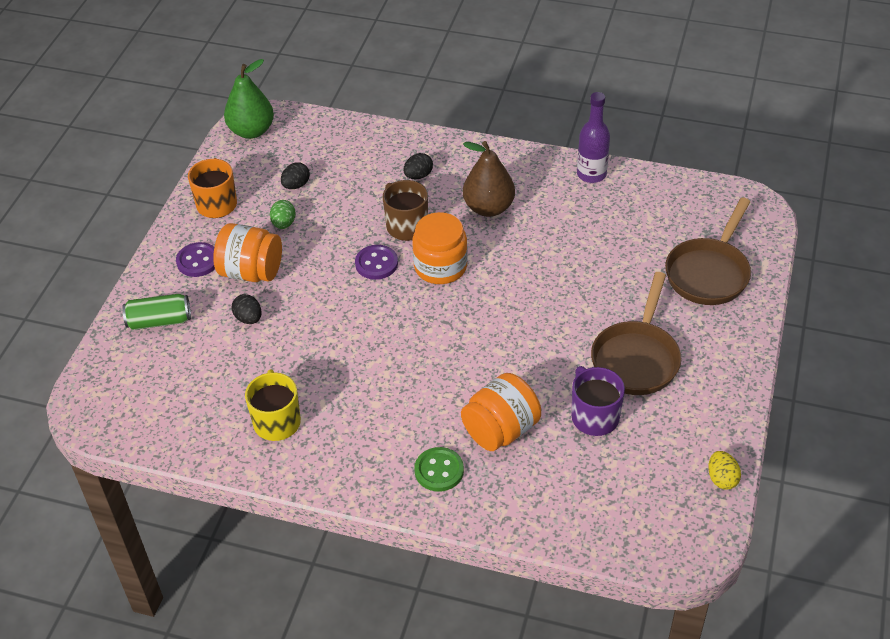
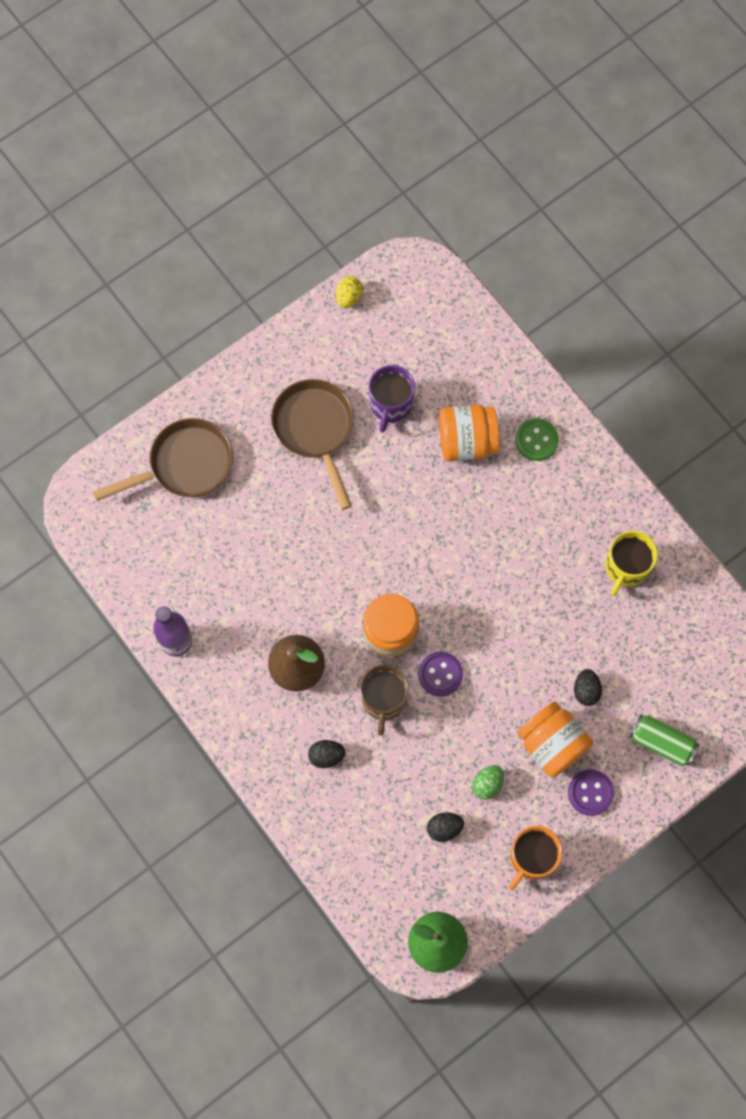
camera: 145 degrees left, 25 degrees up
brown pan [591,272,682,395] -> brown pan turned 75 degrees counterclockwise [271,379,354,510]

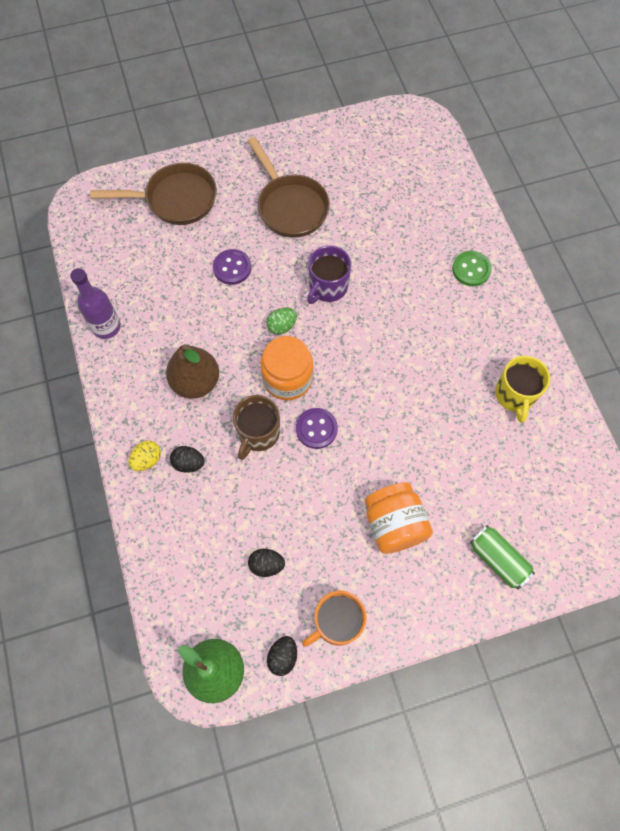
camera: 20 degrees right, 5 degrees down
brown pan [271,379,354,510] -> brown pan turned 150 degrees clockwise [248,137,330,238]
yellow egg [336,276,363,308] -> yellow egg moved to [129,441,161,471]
purple mug [369,365,415,433] -> purple mug moved to [307,246,351,304]
orange jar [439,404,499,462] -> none
green egg [472,765,504,800] -> green egg moved to [266,308,297,335]
purple button [568,769,614,816] -> purple button moved to [213,249,251,285]
black egg [574,669,602,706] -> black egg moved to [267,636,297,676]
yellow mug [606,531,658,596] -> yellow mug turned 45 degrees counterclockwise [495,356,550,423]

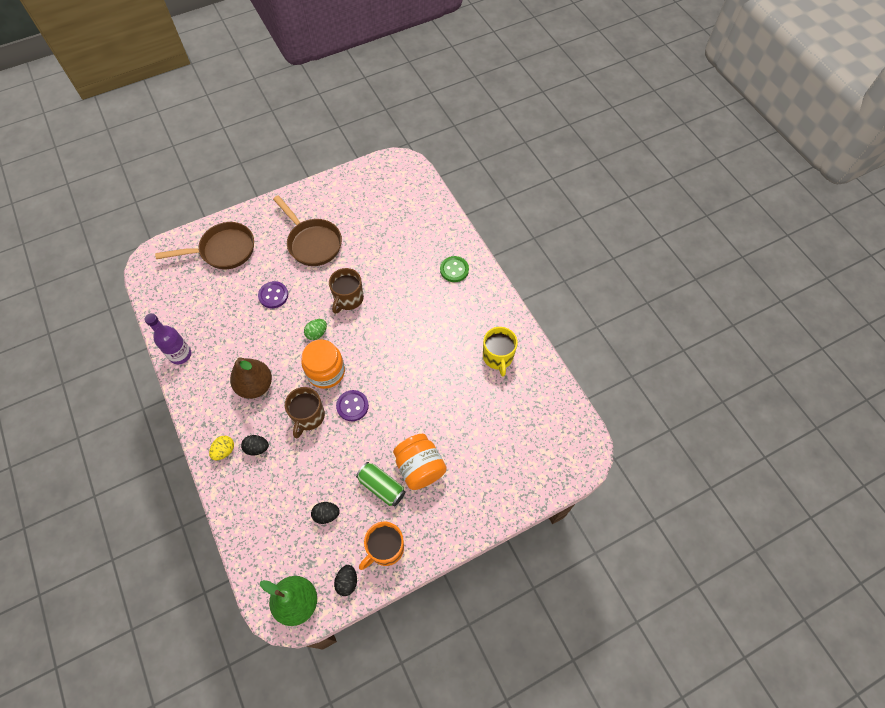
camera: 10 degrees left, 5 degrees down
purple mug [307,246,351,304] -> brown mug [329,268,364,314]
green can [469,525,535,590] -> green can moved to [356,462,405,507]

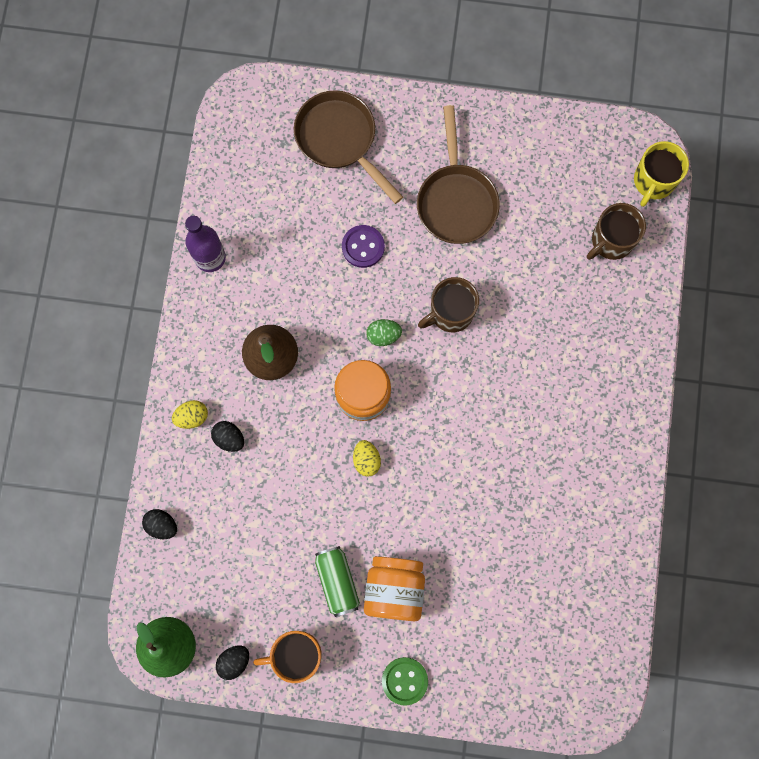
camera: 35 degrees right, 15 degrees up
brown pan [155,222,254,269] -> brown pan turned 150 degrees counterclockwise [294,90,403,204]
brown mug [285,387,325,438] -> brown mug moved to [587,203,646,260]
black egg [311,502,340,524] -> black egg moved to [142,509,177,539]
purple button [336,390,369,421] -> yellow egg [353,440,381,477]
green button [440,256,469,282] -> green button moved to [382,657,428,706]
yellow mug [483,327,518,376] -> yellow mug moved to [634,141,689,207]

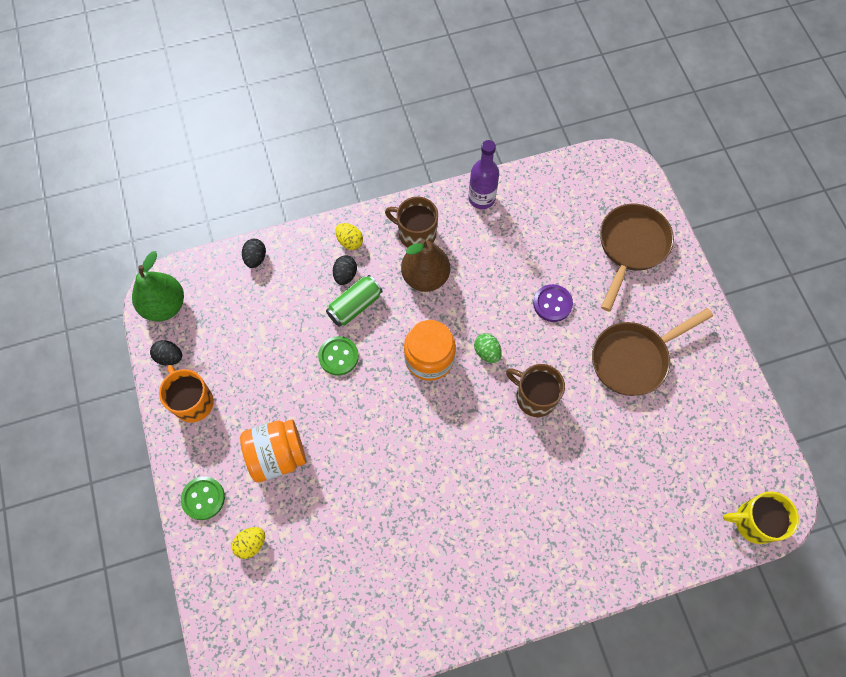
camera: 65 degrees right, 10 degrees down
green can [315,546,360,617] -> green can moved to [326,275,383,326]
yellow egg [353,440,381,477] -> yellow egg moved to [232,527,265,559]
brown mug [587,203,646,260] -> brown mug moved to [385,197,438,247]
none -> green button [318,336,359,376]

